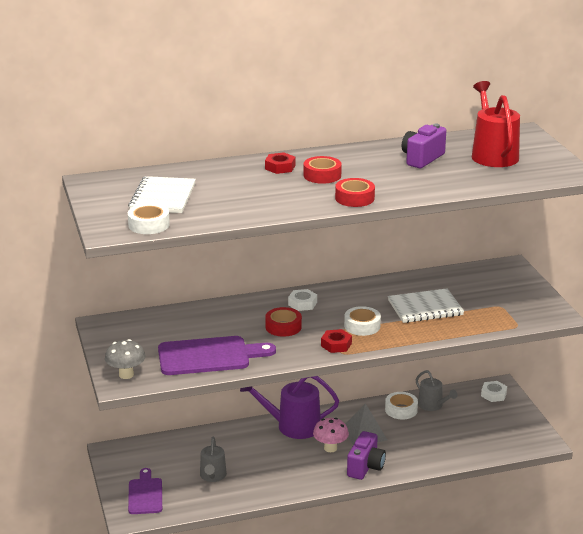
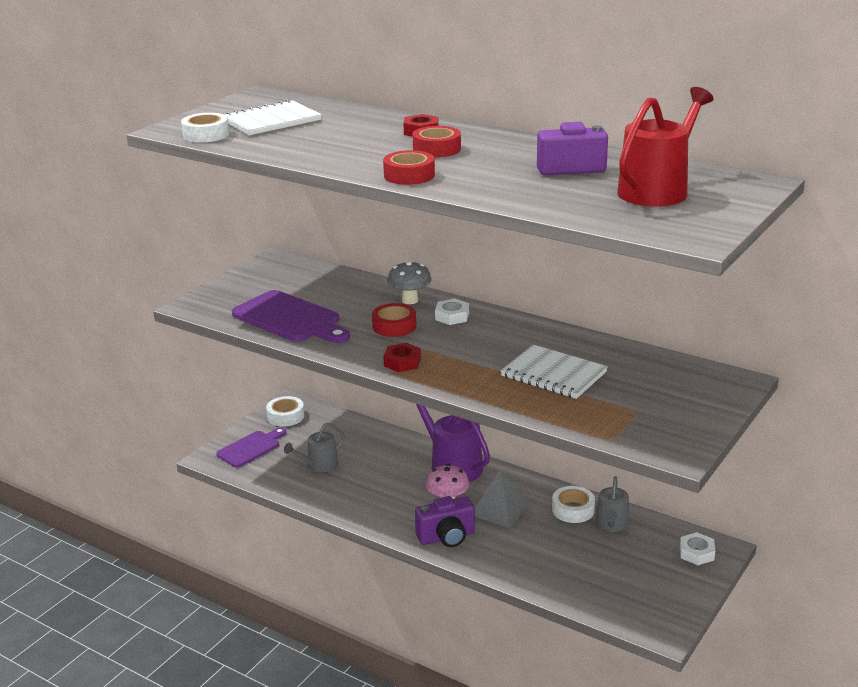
camera: 50 degrees right, 0 degrees up
grey mushroom [105,339,146,379] -> grey mushroom moved to [387,261,432,304]
white tape [344,306,381,336] -> white tape moved to [266,396,305,427]

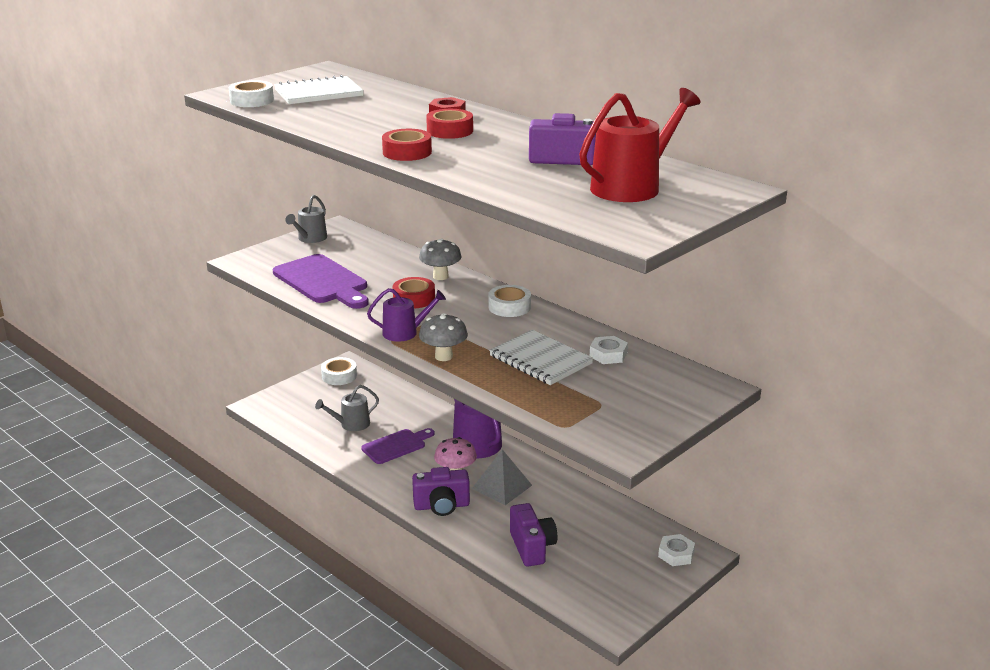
camera: 10 degrees right, 0 degrees up
purple cutting board [217,427,286,468] -> purple cutting board moved to [361,428,434,464]
red nut [383,343,421,372] -> purple watering can [367,288,446,342]
white nut [435,299,469,325] -> white nut moved to [590,336,628,364]
white tape [552,486,595,523] -> white tape moved to [488,285,531,317]
grey watering can [596,476,629,532] -> grey watering can moved to [285,195,327,243]
none -> grey mushroom [419,313,468,361]
none -> purple camera [510,503,558,567]

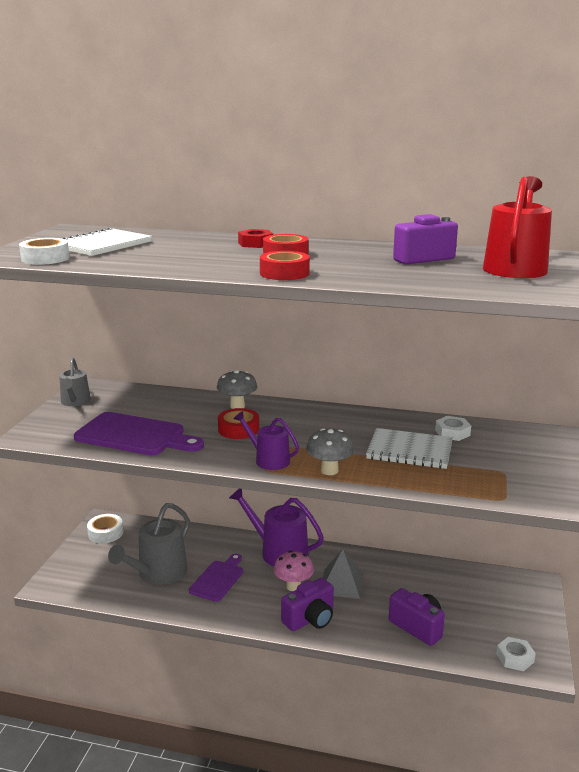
camera: 30 degrees left, 5 degrees down
grey watering can [315,385,379,431] -> grey watering can [108,503,190,585], size x1.68
purple watering can [367,288,446,342] -> purple watering can turned 105 degrees counterclockwise [233,411,299,470]
white tape [488,285,531,317] -> none
white nut [658,534,695,566] -> white nut moved to [496,637,536,671]

